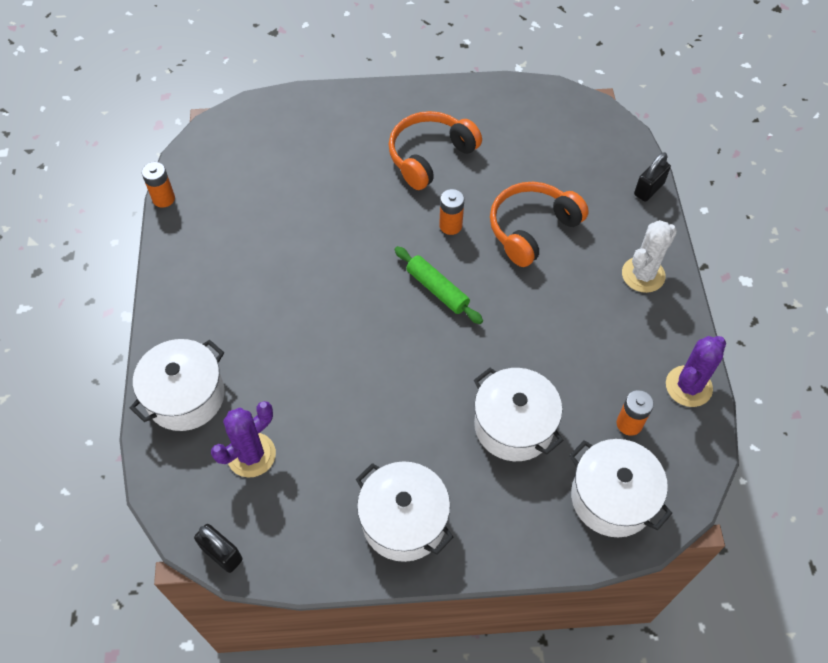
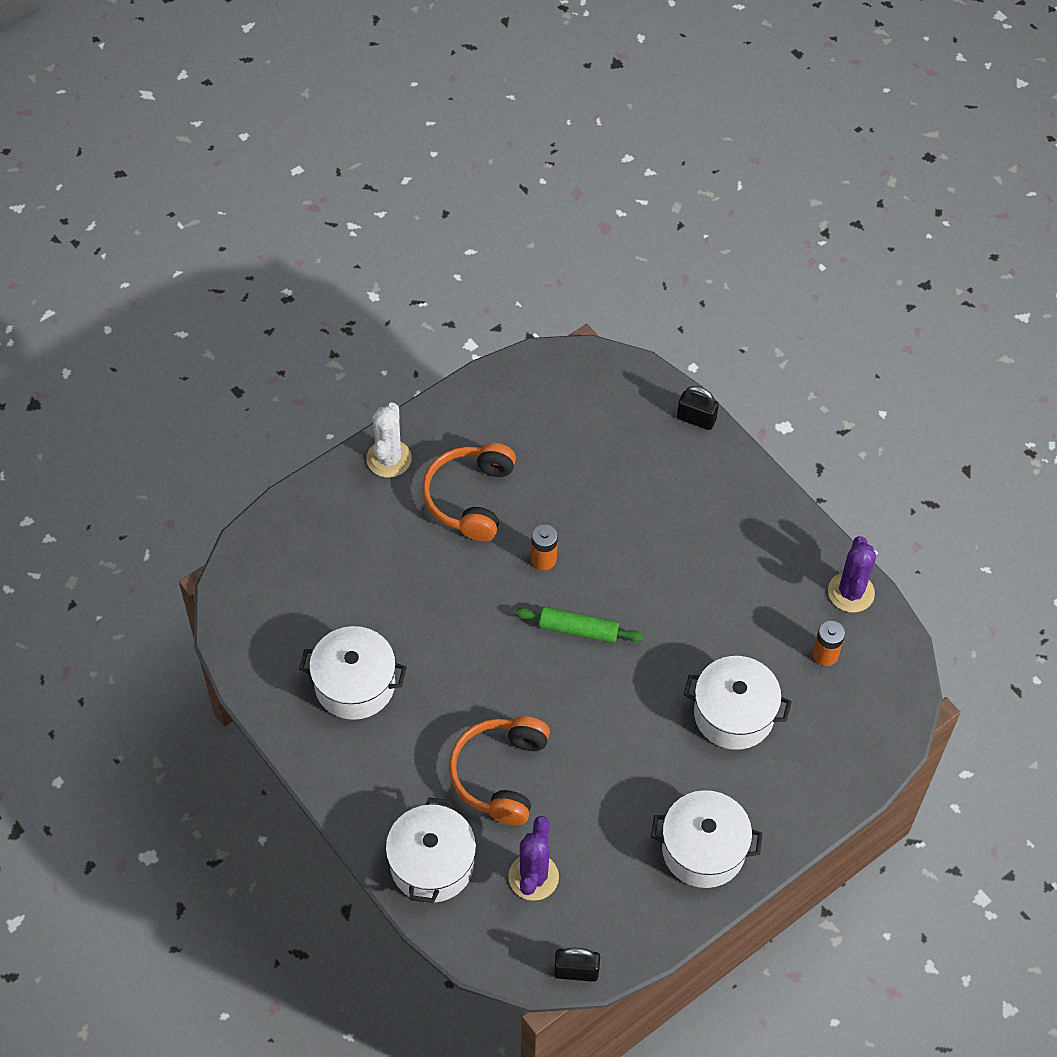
camera: 35 degrees left, 0 degrees up
orange battery [142,162,175,208] -> none
orange headphones [490,182,589,267] -> orange headphones moved to [449,716,550,825]
white pot [569,439,672,537] -> white pot moved to [299,626,407,720]
white cactus [622,220,677,293] -> white cactus moved to [366,402,412,478]
black padlock [634,152,671,202] -> black padlock turned 75 degrees counterclockwise [677,386,719,430]

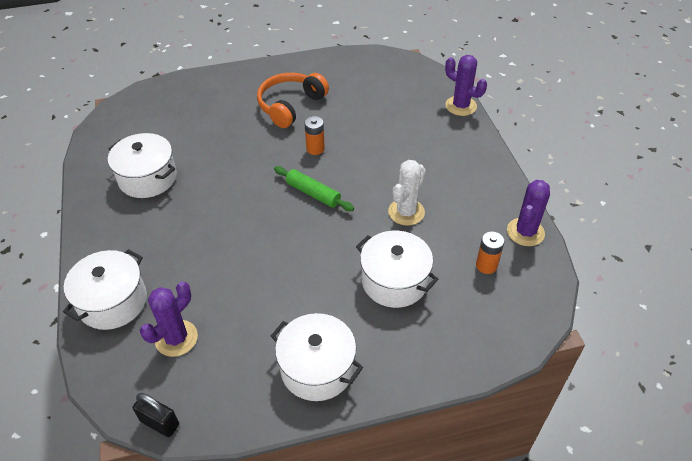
camera: 25 degrees right, 10 degrees down
white cactus [366,402,412,478] -> white cactus moved to [388,160,426,226]
orange headphones [449,716,550,825] -> none
black padlock [677,386,719,430] -> purple cactus [445,55,487,116]

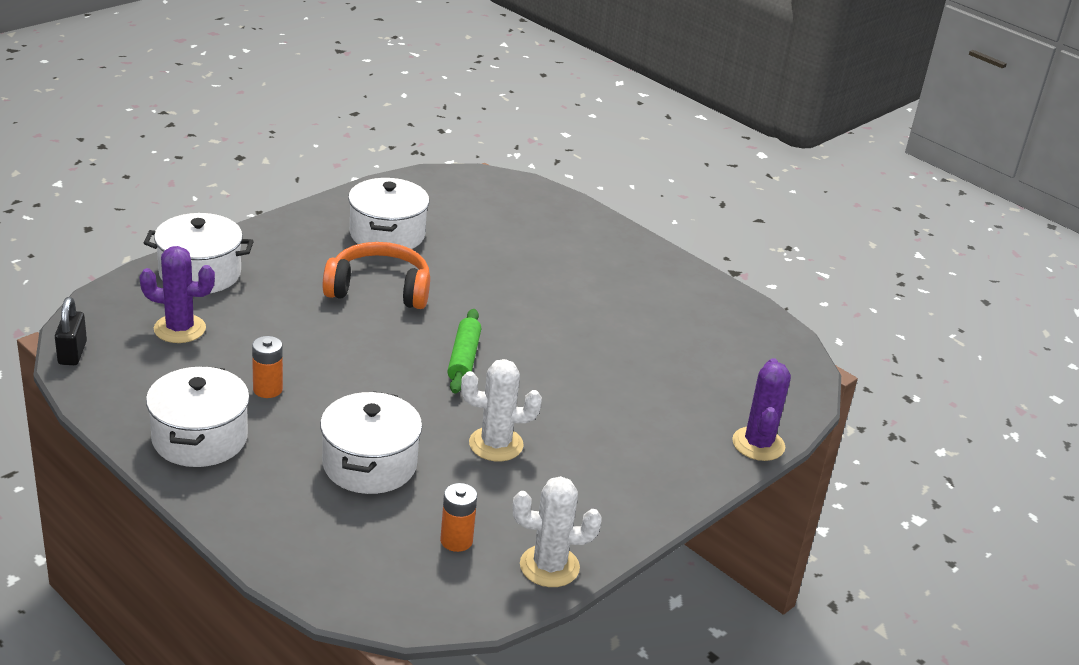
camera: 55 degrees right, 15 degrees down
orange headphones [257,73,329,128] -> orange headphones moved to [323,242,430,309]
orange battery [305,116,325,155] -> orange battery moved to [252,336,283,398]
purple cactus [507,180,550,246] -> white cactus [513,476,602,587]

